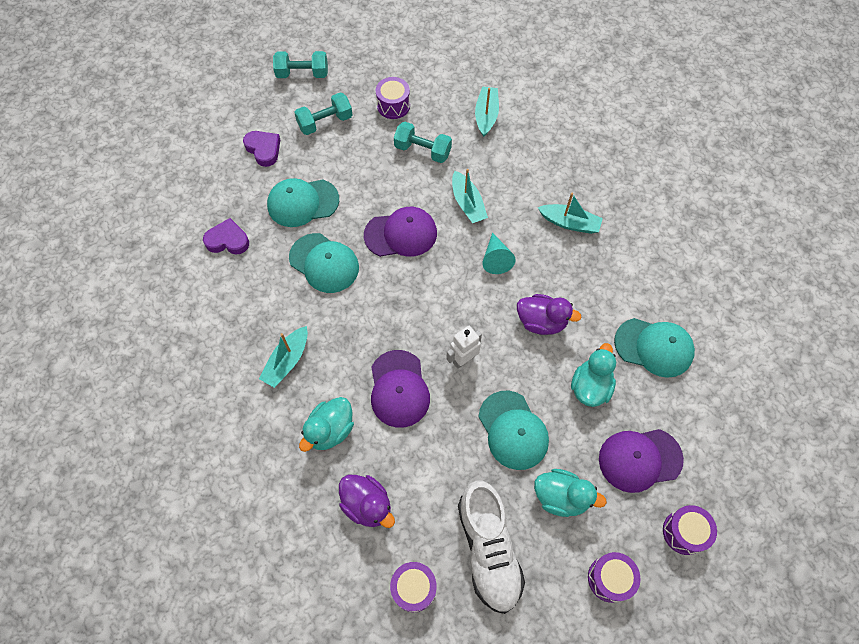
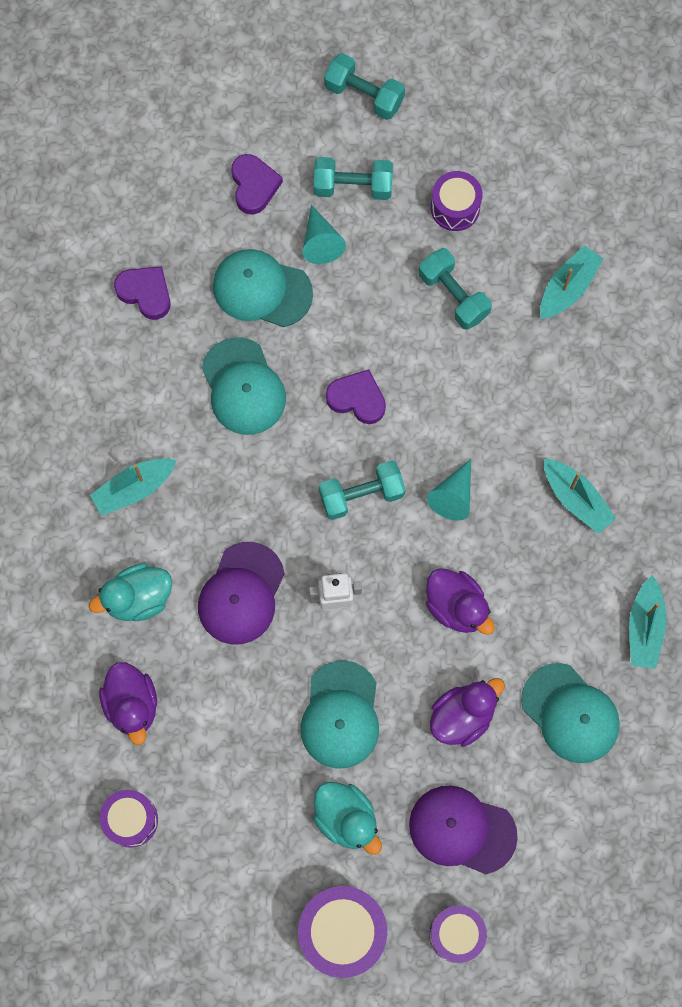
camera: 30 degrees right, 10 degrees up
purple cap [364,207,437,257] -> purple heart [326,369,386,424]
turquoise boat [452,169,488,223] -> turquoise boat moved to [629,575,666,669]
white shoe [458,481,525,614] -> none
turquoise duck [571,343,616,407] -> purple duck [430,678,505,747]
purple drum [588,552,640,603] -> purple drum [298,886,387,978], size x1.59
none -> turquoise cone [302,205,346,264]
none -> turquoise dumbbell [319,460,405,520]

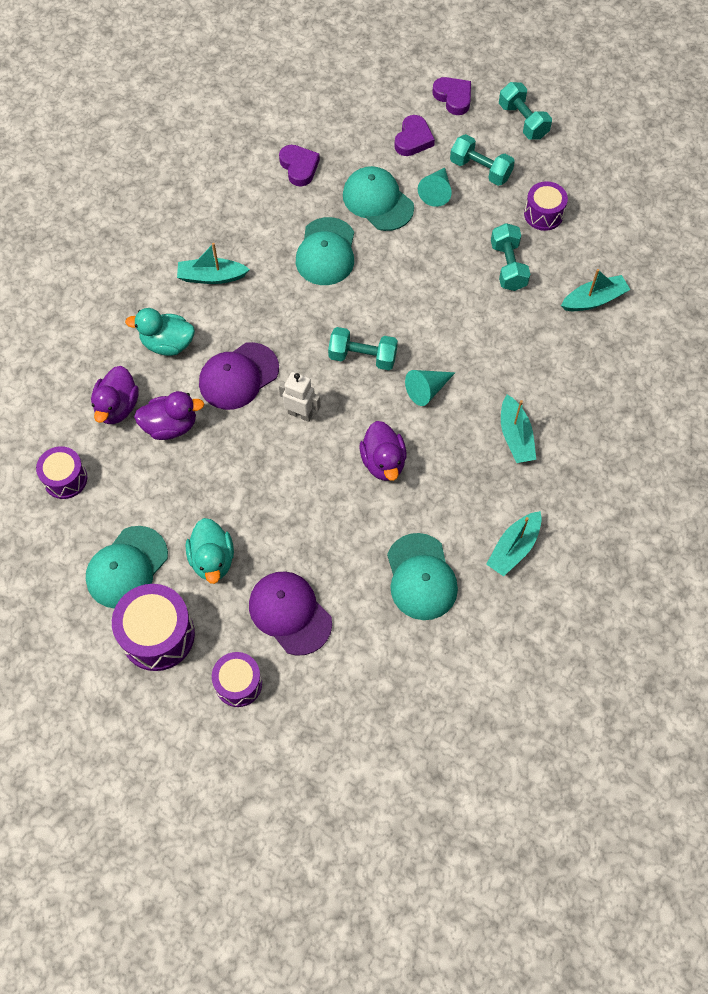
camera: 30 degrees right, 10 degrees down
turquoise cap [301,660,379,769] -> turquoise cap moved to [86,526,168,609]
purple heart [326,369,386,424] -> purple heart moved to [432,77,471,115]
purple duck [430,678,505,747] -> purple duck moved to [134,391,204,440]

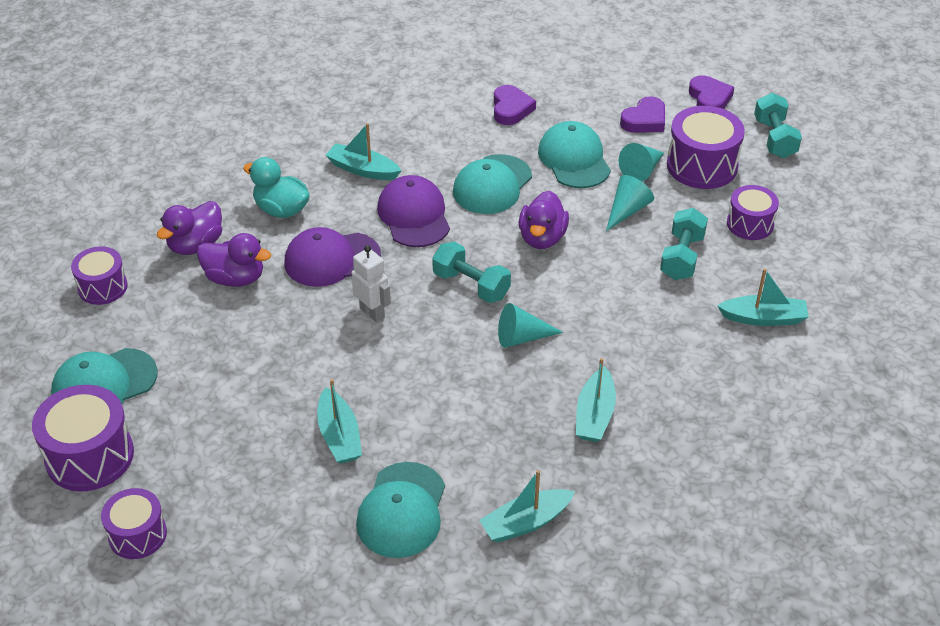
camera: 25 degrees right, 20 degrees down
turquoise duck [186,518,234,584] -> none
purple cap [249,571,332,656] -> purple cap moved to [377,175,450,247]
purple duck [360,421,407,481] -> purple duck moved to [519,191,569,249]
turquoise dumbbell [450,134,515,186] -> purple drum [667,106,745,189]
none -> turquoise boat [317,379,362,464]
none -> turquoise cone [606,175,654,231]

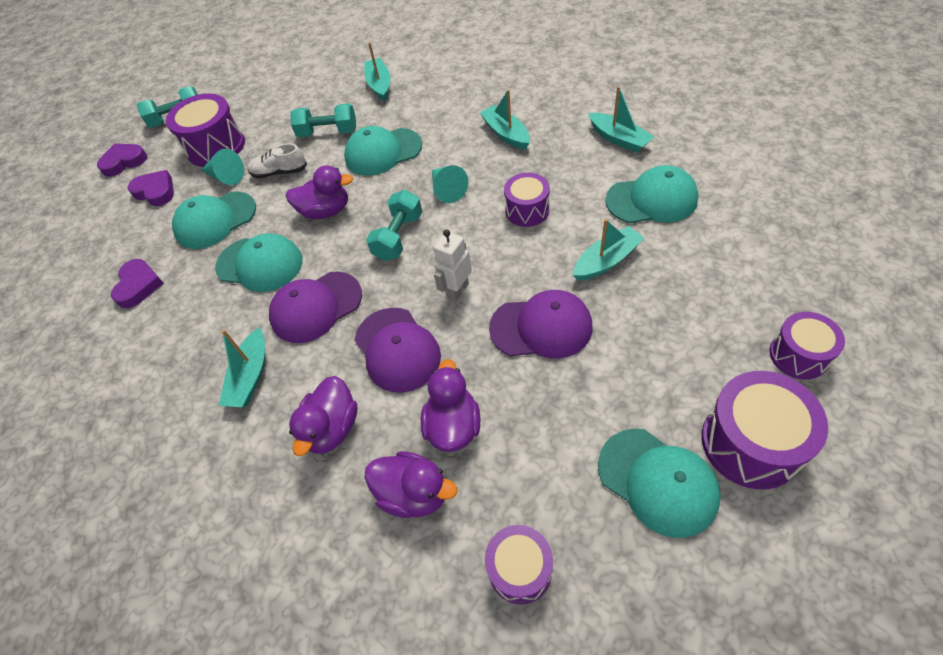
camera: 100 degrees left, 10 degrees up
turquoise duck [243,157,310,218] -> purple duck [289,376,357,456]
purple heart [494,85,536,125] -> purple heart turned 105 degrees clockwise [111,259,164,308]
turquoise boat [576,358,616,442] -> turquoise boat turned 120 degrees counterclockwise [480,89,530,150]
turquoise cone [606,175,654,231] -> white shoe [247,143,307,178]
purple drum [727,185,779,240] -> purple drum moved to [504,173,550,227]
none -> turquoise cap [344,126,422,176]
none -> purple cap [489,290,592,359]

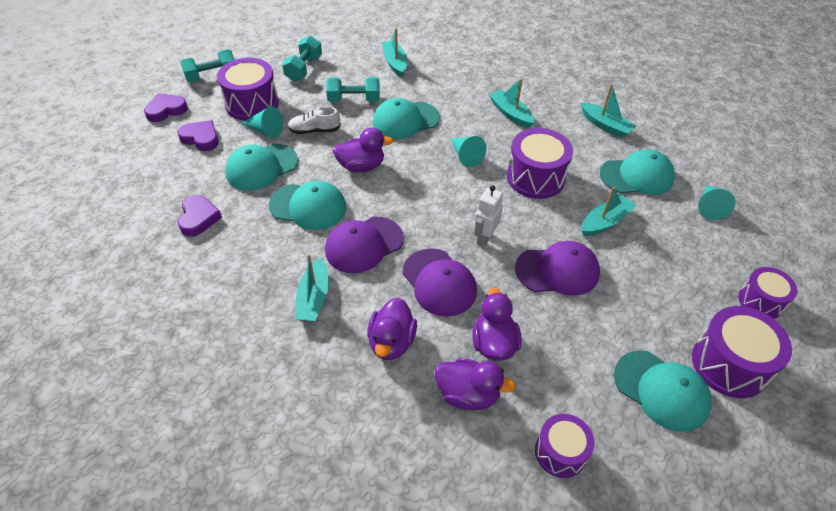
camera: 10 degrees left, 5 degrees down
turquoise dumbbell [366,190,422,261] -> turquoise dumbbell moved to [282,36,322,81]
purple drum [504,173,550,227] -> purple drum [507,128,573,199], size x1.59
none -> turquoise cone [698,185,736,220]

